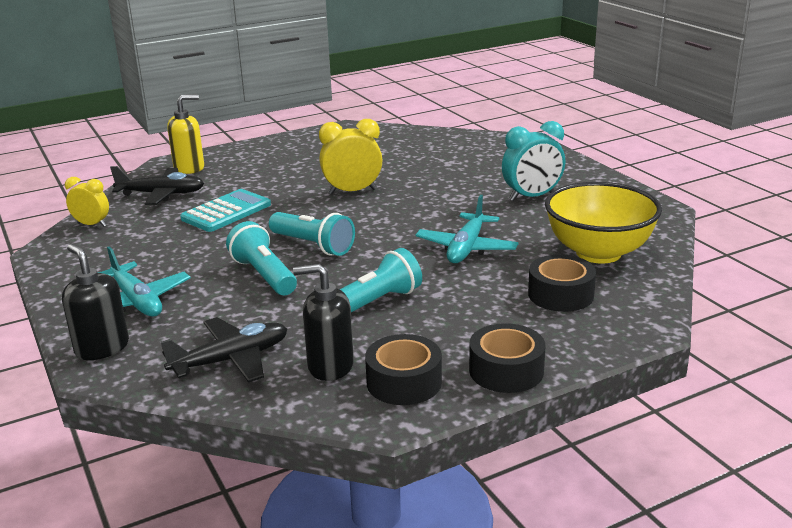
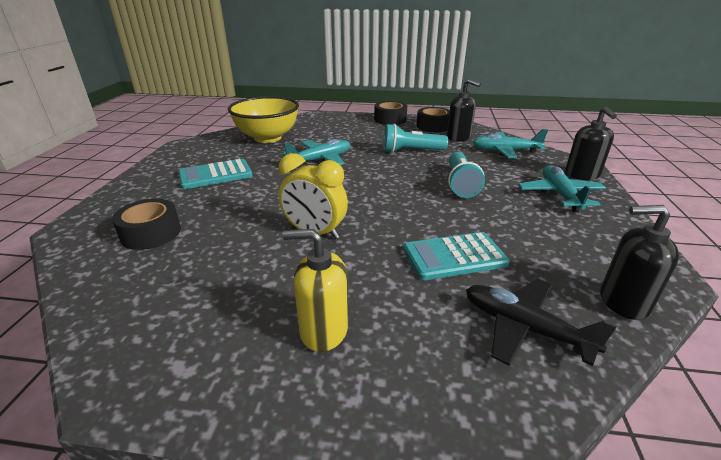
camera: 145 degrees left, 5 degrees up
yellow clock [65,177,109,227] -> black soap dispenser [600,205,679,320]
black plane [161,317,287,382] -> turquoise plane [473,129,548,158]
yellow soap dispenser [167,94,204,174] -> yellow soap dispenser moved to [283,229,348,352]
turquoise flashlight [269,212,355,256] -> none
turquoise clock [502,121,565,201] -> turquoise calculator [178,159,252,189]
black tape [528,255,596,312] -> black tape moved to [112,199,181,250]

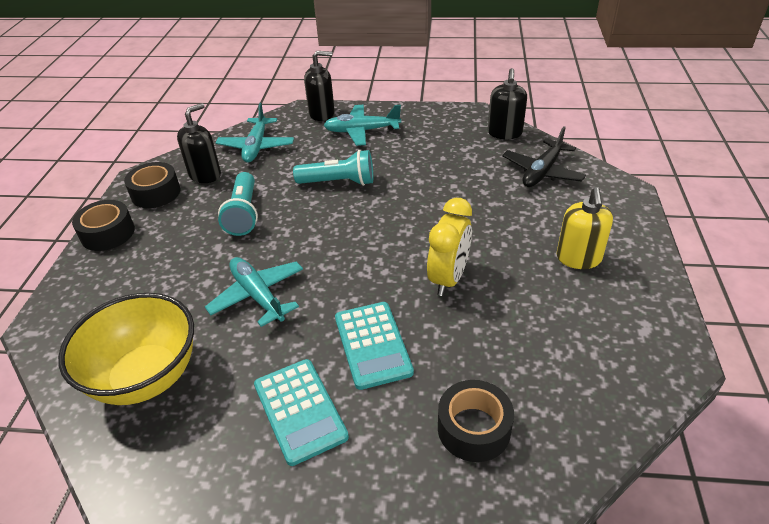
camera: 90 degrees left, 10 degrees up
turquoise calculator [403,232,510,280] -> turquoise calculator moved to [335,302,414,390]

